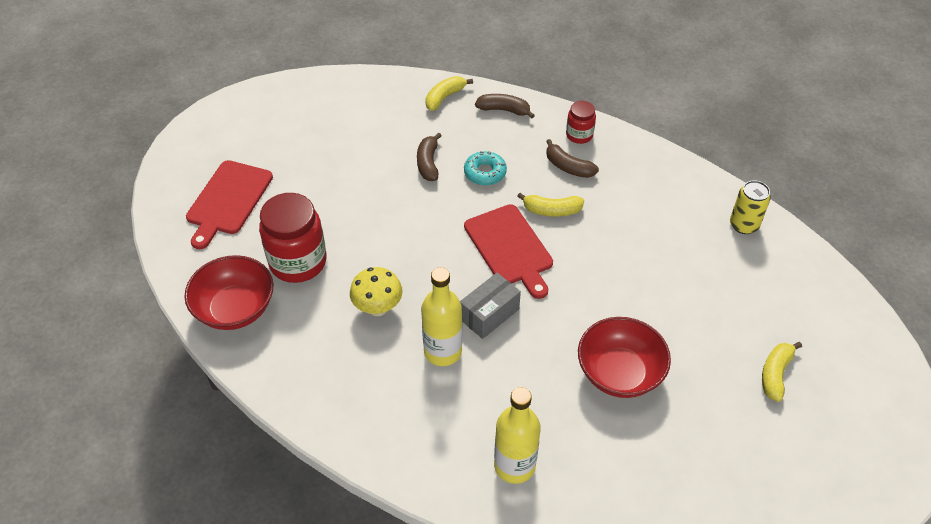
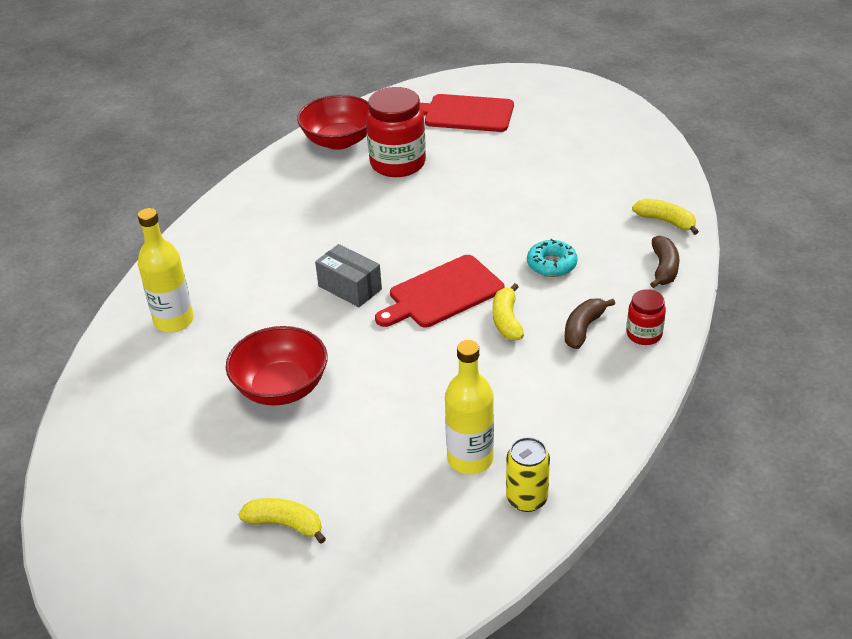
camera: 85 degrees right, 10 degrees down
yellow mushroom [350,267,403,316] -> none
brown banana [417,133,441,181] -> none
yellow bottle [421,267,462,366] -> yellow bottle moved to [445,340,494,475]

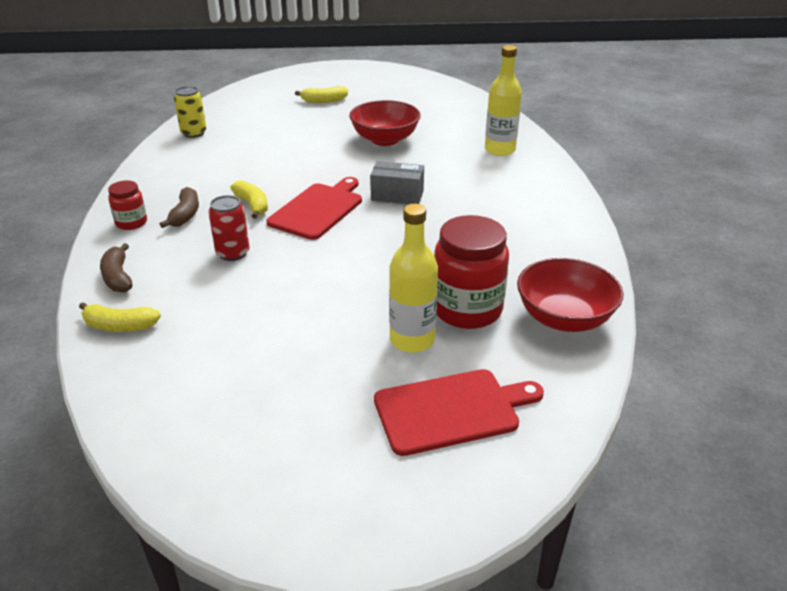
camera: 150 degrees right, 5 degrees down
yellow bottle [445,340,494,475] -> yellow bottle moved to [389,204,438,353]
turquoise donut [527,239,578,277] -> red can [208,195,249,261]

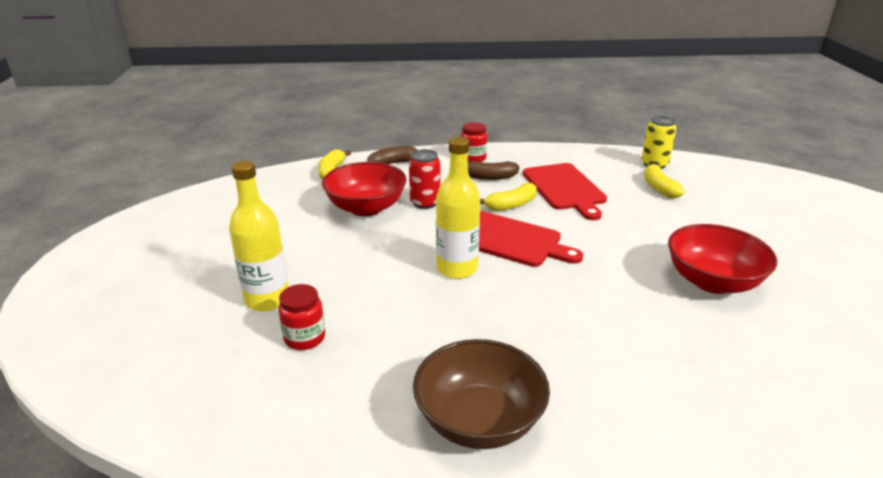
camera: 90 degrees right, 5 degrees down
yellow banana [295,86,348,103] -> yellow banana moved to [644,163,684,198]
grey box [370,161,424,204] -> none
red cutting board [374,369,544,456] -> red cutting board moved to [523,163,607,220]
red jar [434,215,509,329] -> red jar [278,284,325,350], size x0.52
yellow bottle [485,45,522,156] -> yellow bottle moved to [436,137,480,279]
red bowl [517,258,623,332] -> red bowl moved to [322,162,406,216]
none -> brown bowl [413,339,550,449]

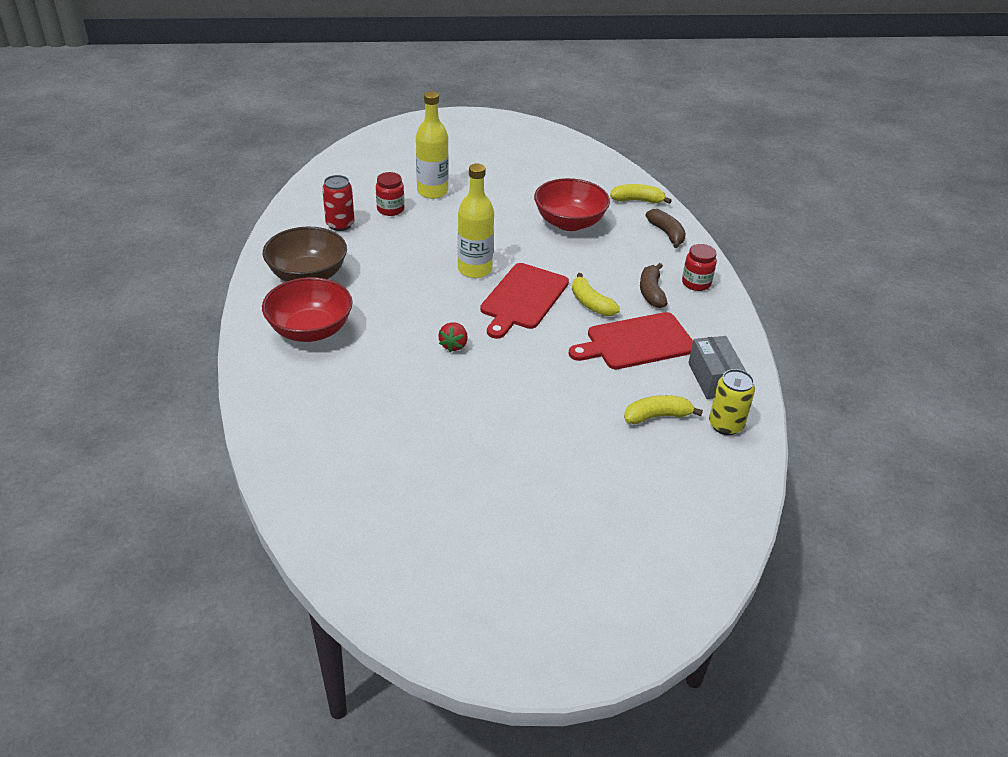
camera: 85 degrees right, 10 degrees up
red can [409,149,440,209] -> red can moved to [322,175,354,231]
red bowl [668,224,777,294] -> red bowl moved to [262,277,353,342]
none -> red strawberry [438,322,468,352]
none -> grey box [688,336,746,399]

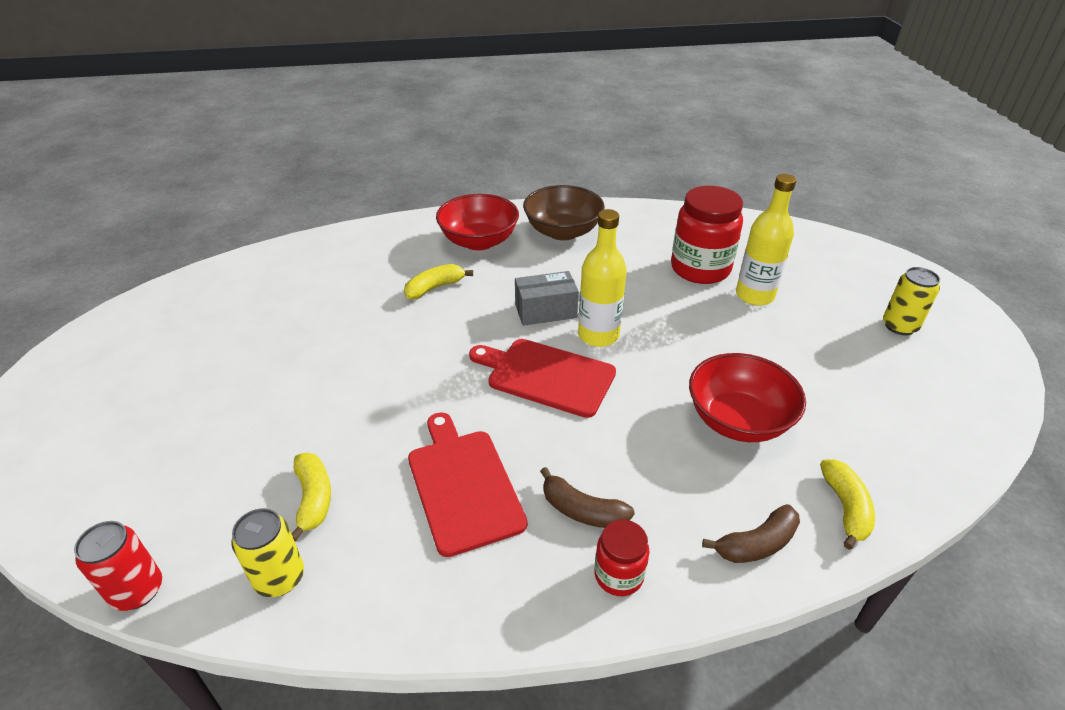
camera: 90 degrees right, 0 degrees up
red can [322,175,354,231] -> red can moved to [74,521,162,611]
red jar [376,172,404,216] -> red jar [671,186,743,284], size x1.91
red strawberry [438,322,468,352] -> none
yellow banana [572,273,620,316] -> yellow banana moved to [404,264,473,299]
brown banana [640,263,667,308] -> brown banana turned 150 degrees counterclockwise [540,467,635,528]
grey box [688,336,746,399] -> grey box moved to [515,271,579,326]
none -> yellow can [883,267,940,335]

